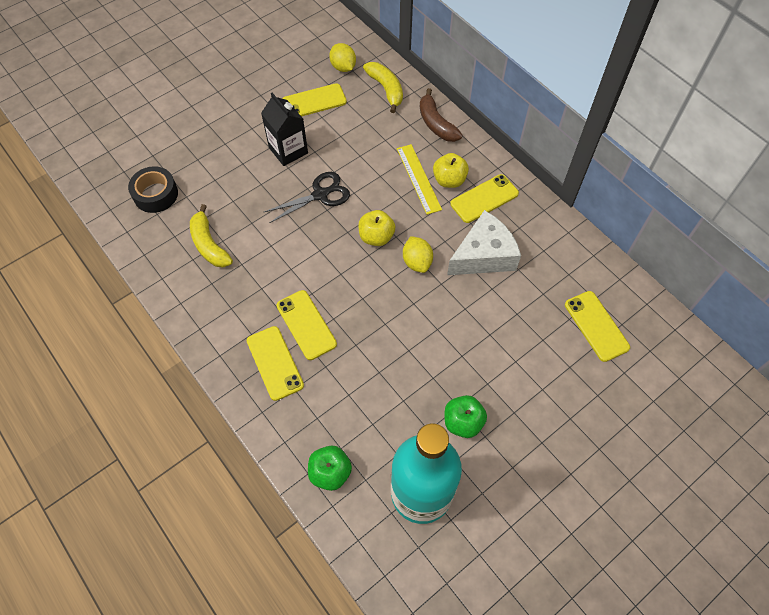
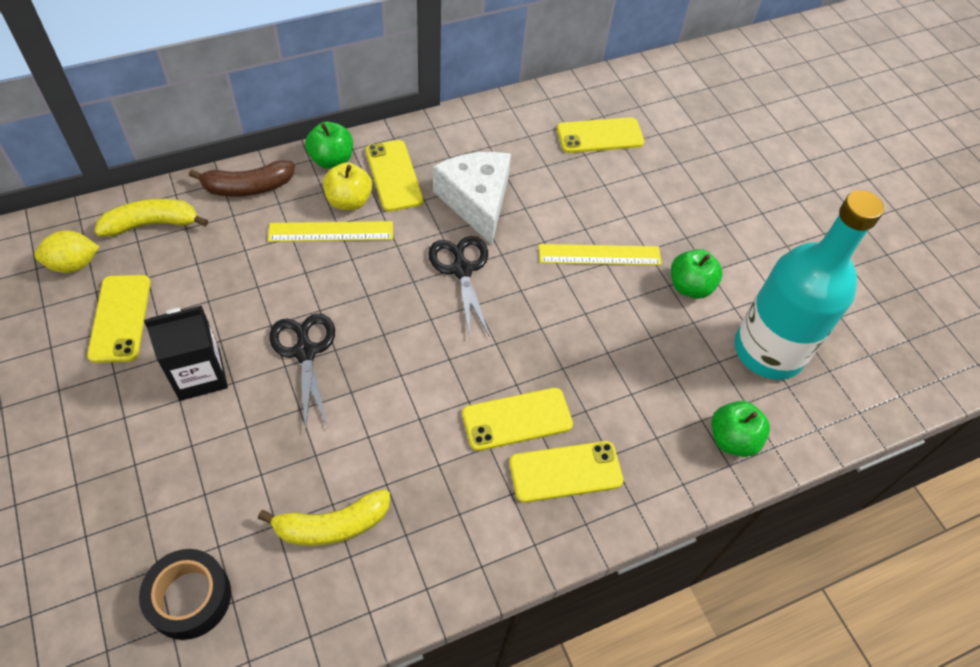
camera: 80 degrees left, 5 degrees down
yellow apple [359,210,396,246] -> none
yellow lemon [403,236,433,273] -> black scissors [428,236,490,338]
none -> green apple [305,121,353,169]
none -> yellow ruler [539,244,662,265]

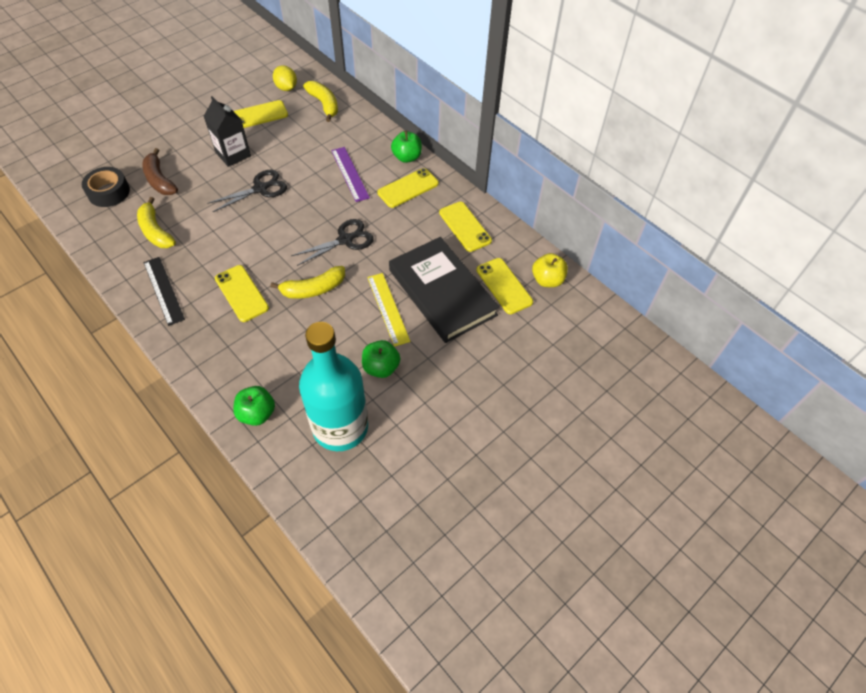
camera: 75 degrees right, 0 degrees up
brown banana [189,160,295,197] -> brown banana moved to [142,148,178,195]
yellow ruler [268,221,393,242] -> purple ruler [331,147,370,202]
yellow apple [323,162,372,210] -> yellow apple moved to [532,253,568,287]
white cheese [433,152,511,245] -> none
yellow phone [509,441,623,503] -> yellow phone moved to [439,202,492,252]
none -> black ruler [144,257,185,326]
none -> yellow banana [270,266,345,299]
none -> black book [389,237,500,343]

